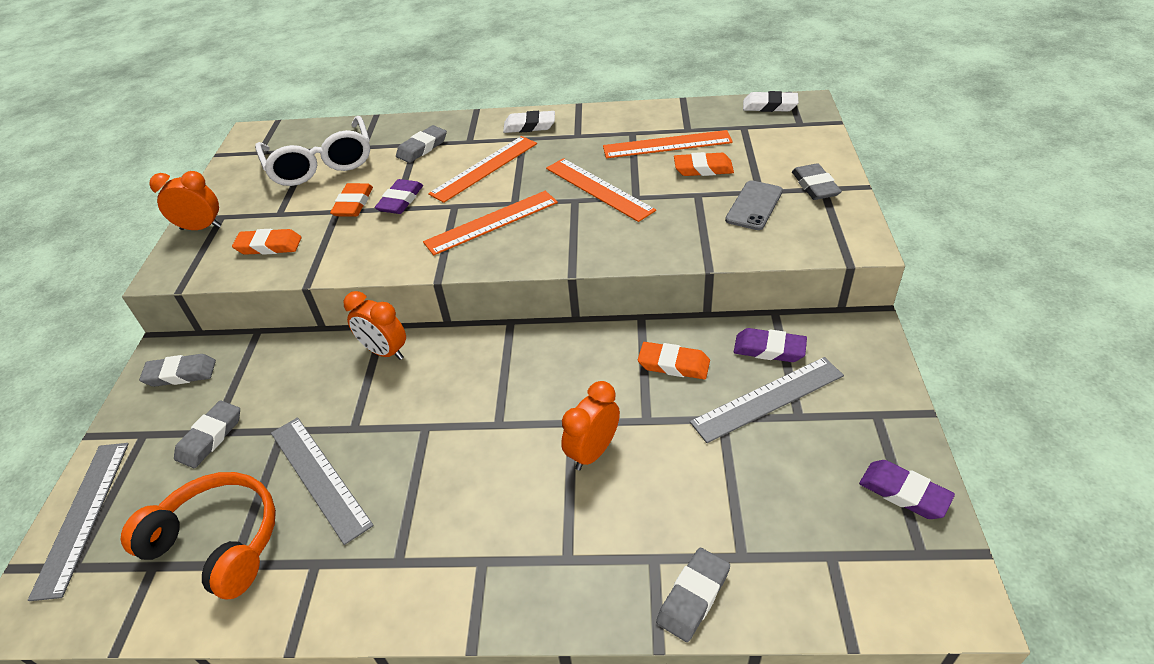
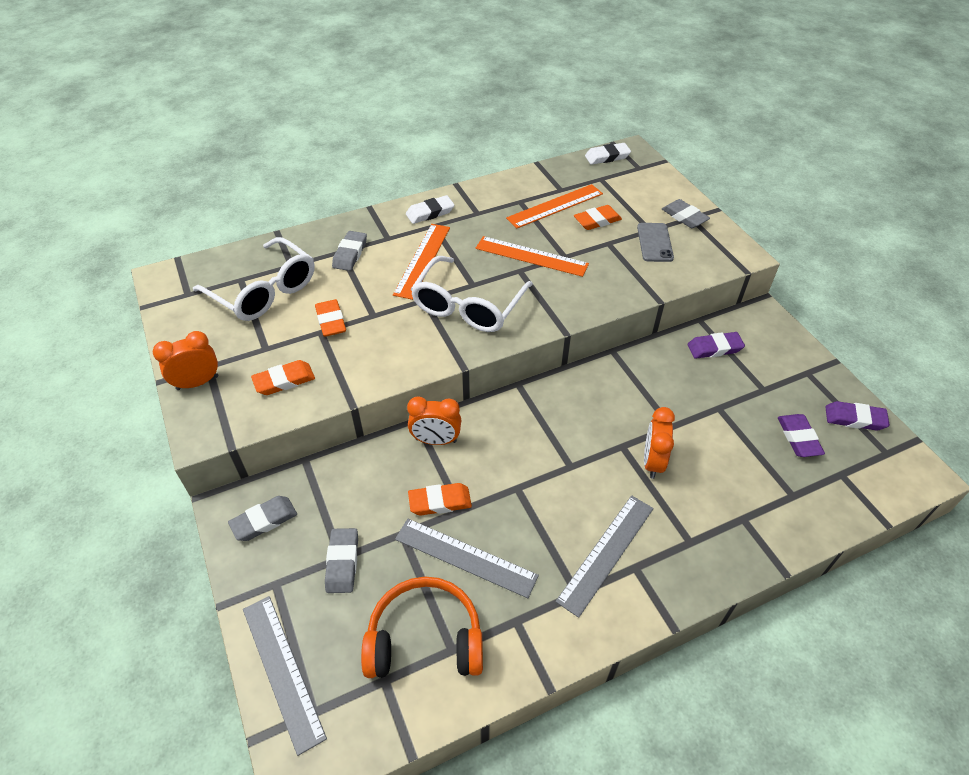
camera: 30 degrees left, 5 degrees up
purple eraser [375,179,423,214] -> purple eraser moved to [778,414,825,457]
orange ruler [423,191,558,255] -> white glasses [411,256,533,332]
orange eraser [638,342,710,379] -> orange eraser moved to [408,483,472,515]
grey eraser [656,548,730,642] -> none
grey ruler [690,357,844,443] -> grey ruler moved to [556,495,654,618]

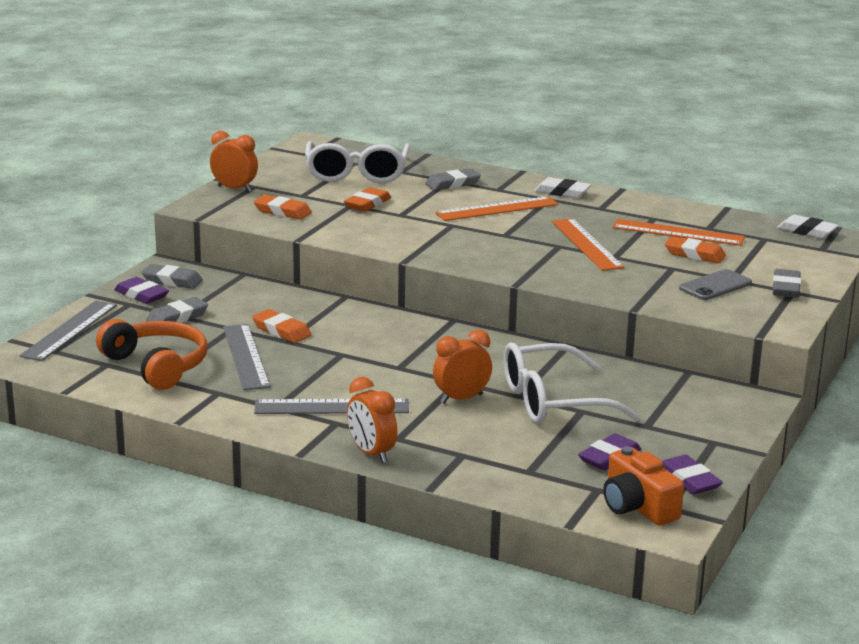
camera: 50 degrees right, 25 degrees down
orange clock [407,397,461,445] -> orange clock moved to [347,377,398,463]
white glasses [411,256,533,332] -> white glasses moved to [503,343,640,424]
purple eraser [688,332,745,359] -> purple eraser moved to [114,277,169,304]
none -> orange camera [603,446,684,526]

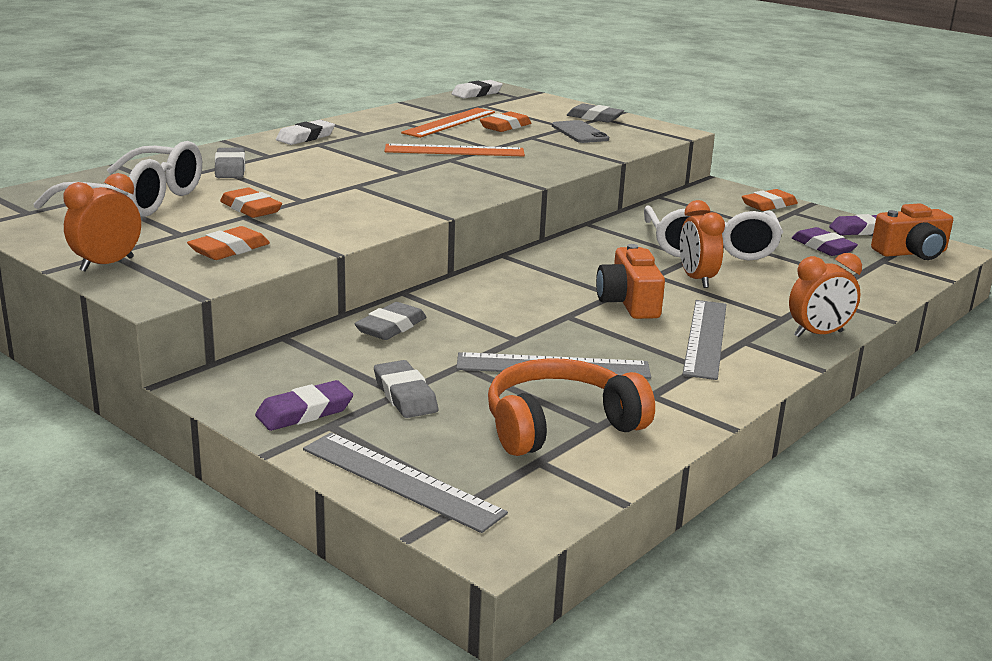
camera: 75 degrees left, 0 degrees up
grey eraser [141,264,203,289] -> grey eraser moved to [354,302,427,340]
orange eraser [252,309,311,343] -> orange eraser moved to [742,189,798,211]
orange ruler [435,196,558,221] -> none
none -> orange camera [596,244,665,319]

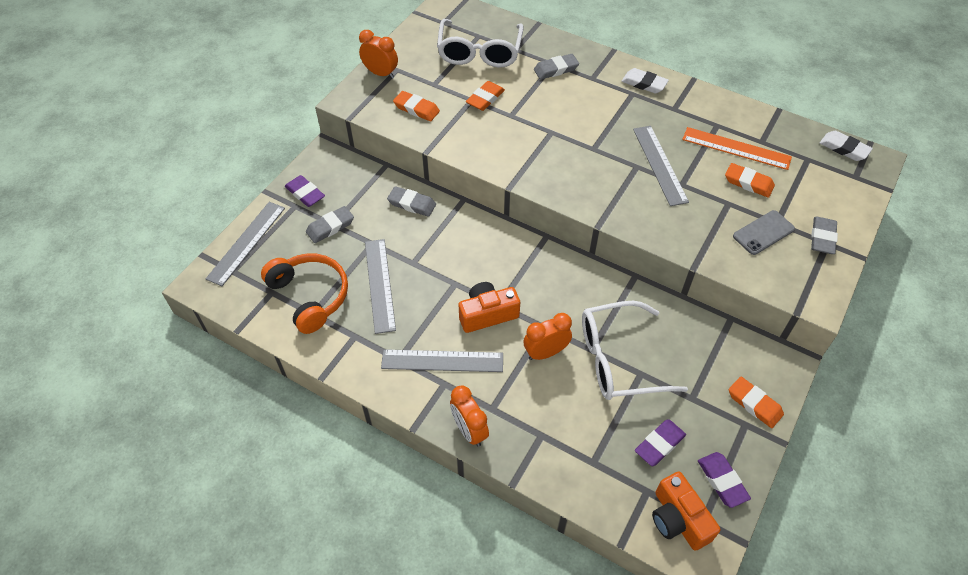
camera: 80 degrees right, 30 degrees up
orange ruler [384,144,525,156] -> grey ruler [633,126,689,206]

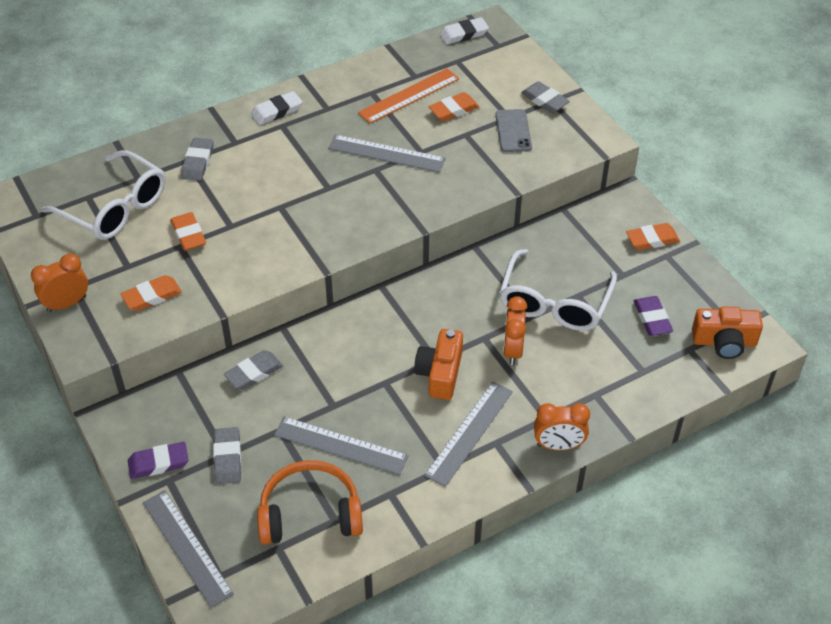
camera: 60 degrees left, 5 degrees down
purple eraser [698,452,751,508] -> none

